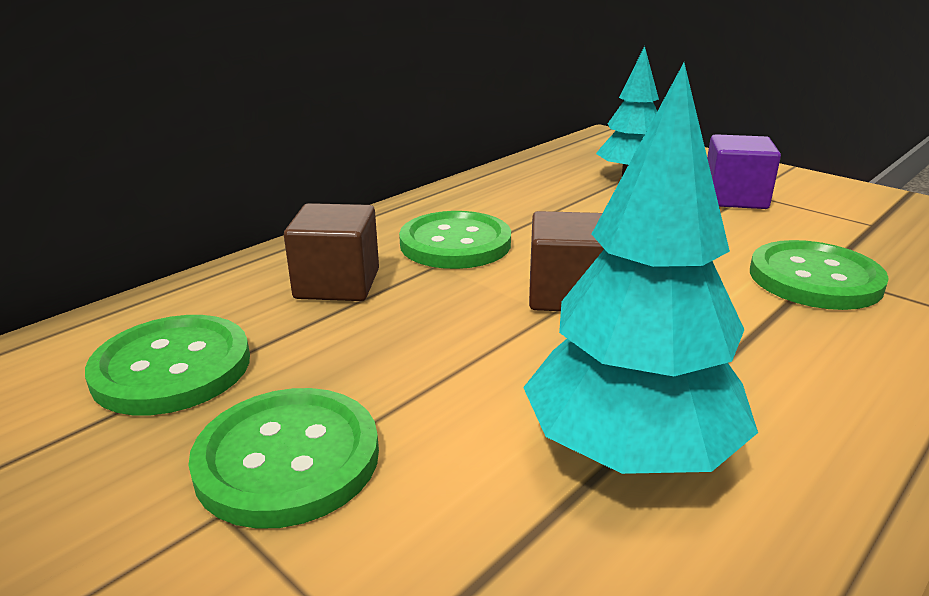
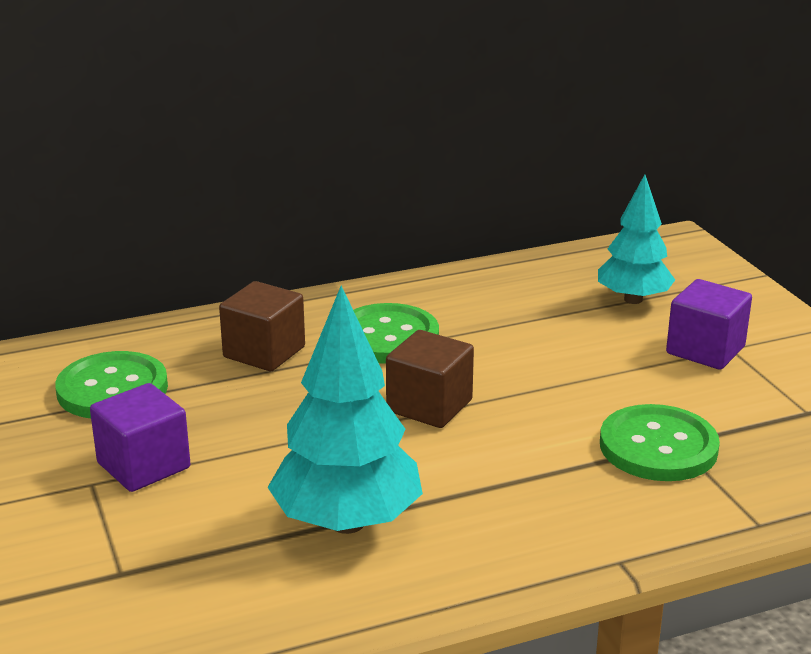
camera: 25 degrees right, 0 degrees up
green button [188,388,379,529] -> purple cube [90,383,190,492]

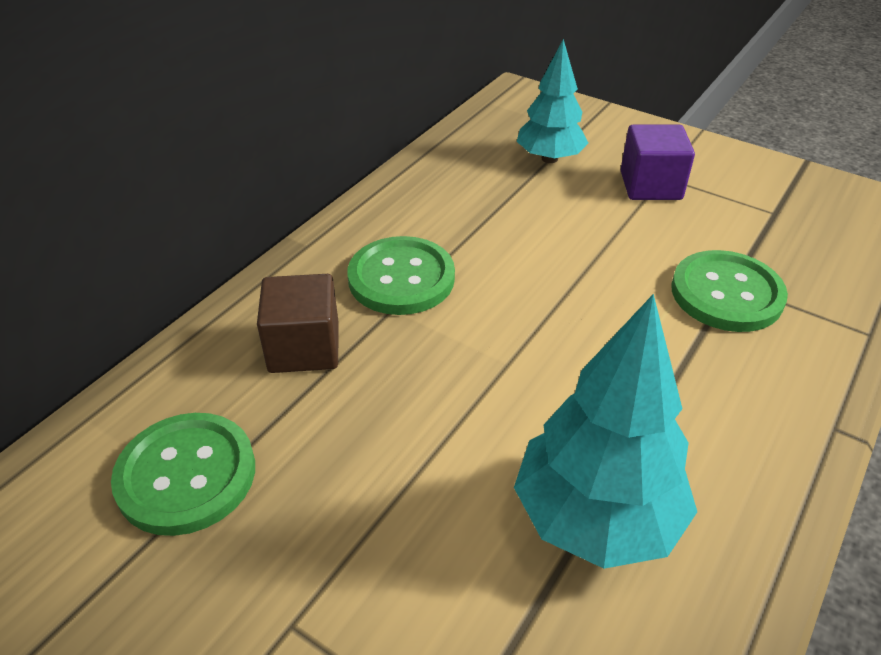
camera: 35 degrees left, 15 degrees up
purple cube [90,383,190,492] -> none
brown cube [386,330,474,428] -> none

